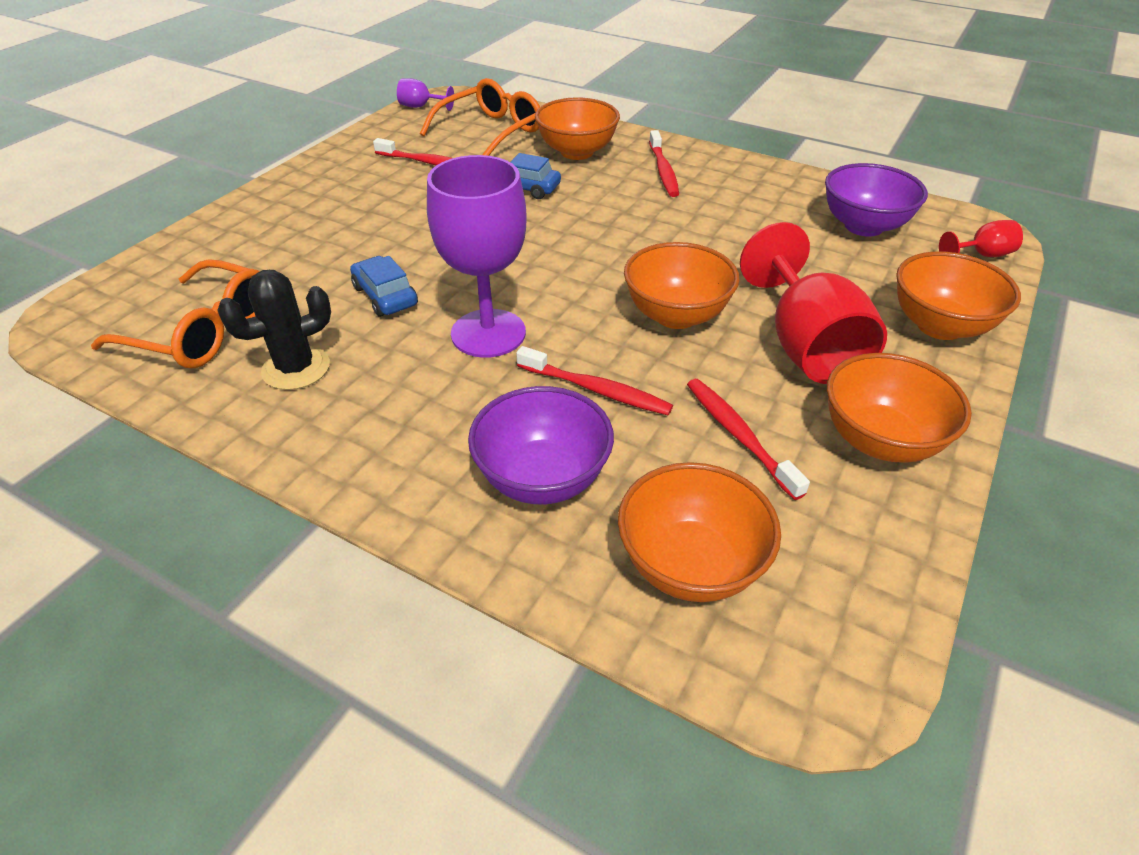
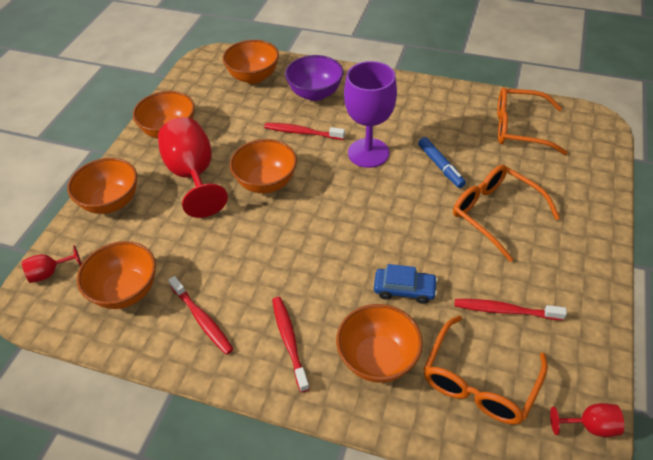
camera: 170 degrees right, 5 degrees up
black cactus [217,270,331,390] -> none
blue car [350,256,418,317] -> blue marker [418,137,466,188]
purple goblet [397,78,454,111] -> red goblet [550,403,624,437]
red toothbrush [687,379,810,500] -> red toothbrush moved to [168,276,233,355]
purple bowl [825,163,928,237] -> orange bowl [77,241,156,309]
none -> orange glasses [453,165,560,262]

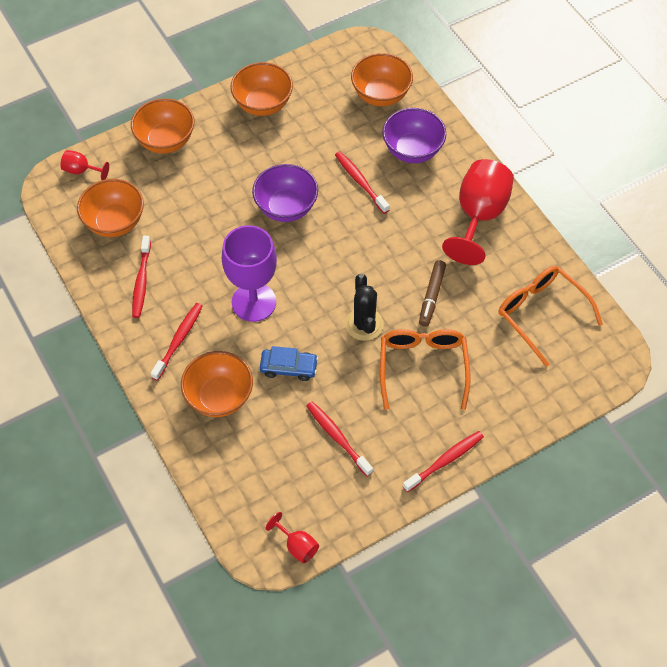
camera: 40 degrees right, 10 degrees up
red goblet [158,117,228,218] -> red goblet moved to [442,159,514,265]
orange bowl [230,139,297,193] -> purple bowl [252,164,318,222]
purple goblet [344,61,397,168] -> purple goblet moved to [222,225,277,322]
blue car [374,264,438,304] -> blue car turned 45 degrees counterclockwise [260,346,318,381]
blue marker [418,137,466,188] -> brown marker [419,260,446,327]
orange glasses [424,316,548,425] -> none
none -> black cactus [345,274,384,341]
none -> red toothbrush [403,431,484,492]

